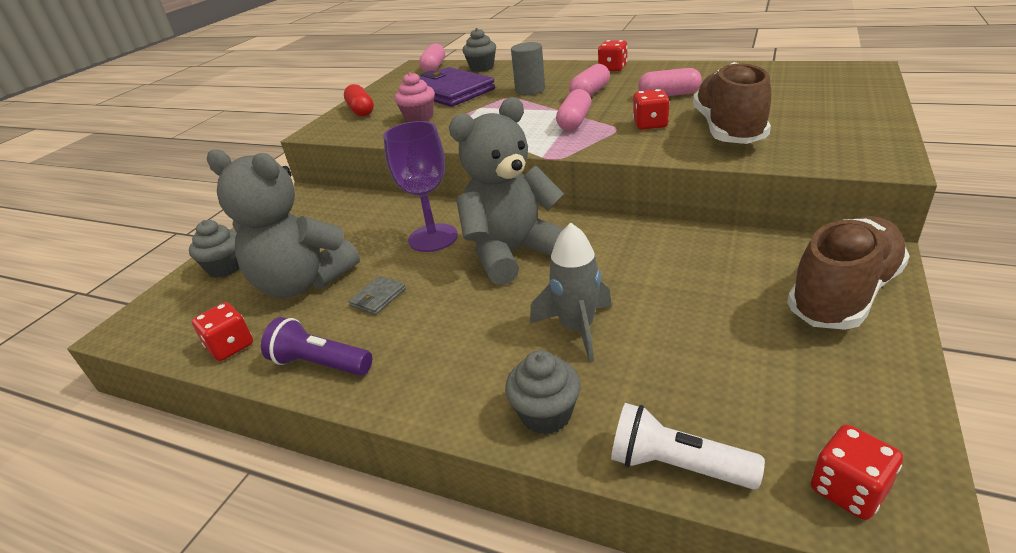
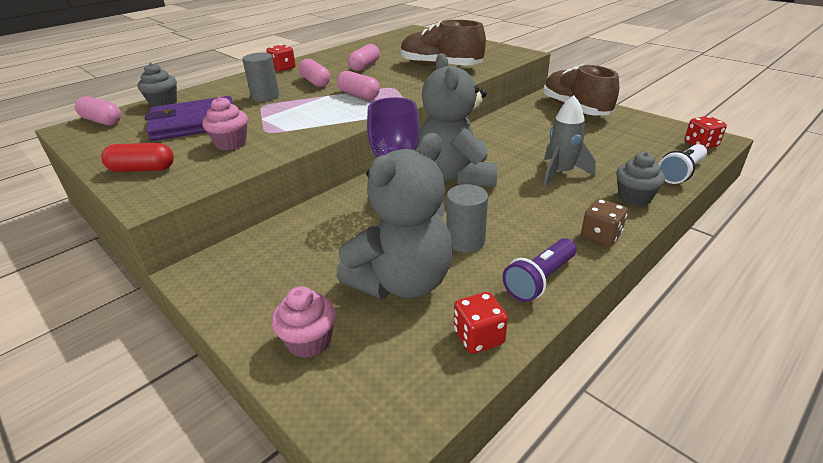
camera: 70 degrees left, 0 degrees up
grey cupcake [189,220,239,278] -> pink cupcake [271,286,336,358]
grey wallet [349,276,406,315] -> grey cylinder [446,184,488,253]
red dice [633,89,670,130] -> none
none -> brown dice [581,199,628,246]

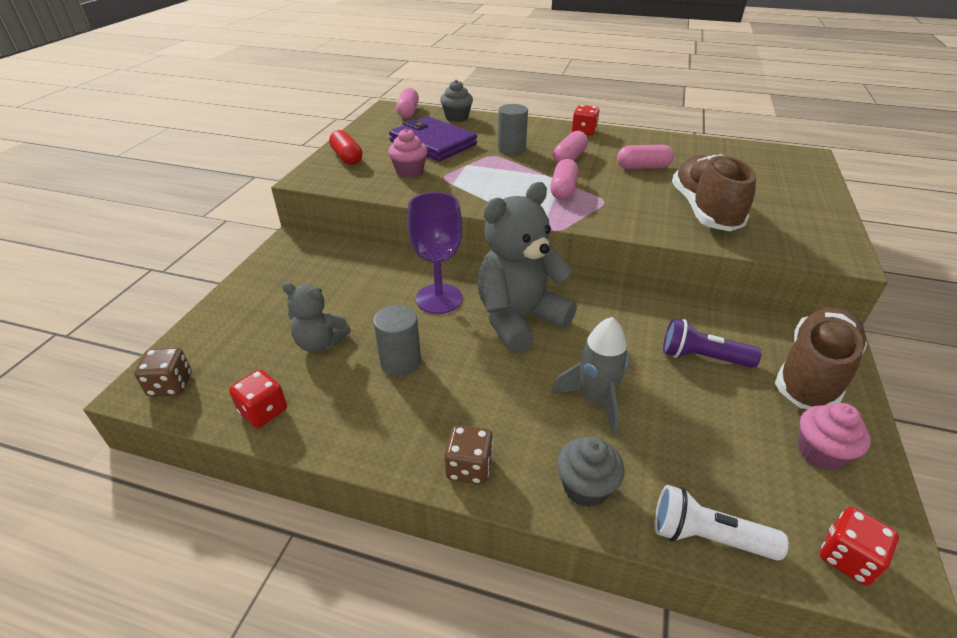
camera: 60 degrees right, 5 degrees up
pink cupcake [271,286,336,358] -> pink cupcake moved to [798,403,871,471]
grey teddy bear [336,133,452,299] -> grey teddy bear [282,282,351,353], size x0.54
purple flashlight [502,238,576,302] -> purple flashlight moved to [663,318,761,368]
none -> brown dice [134,348,192,397]

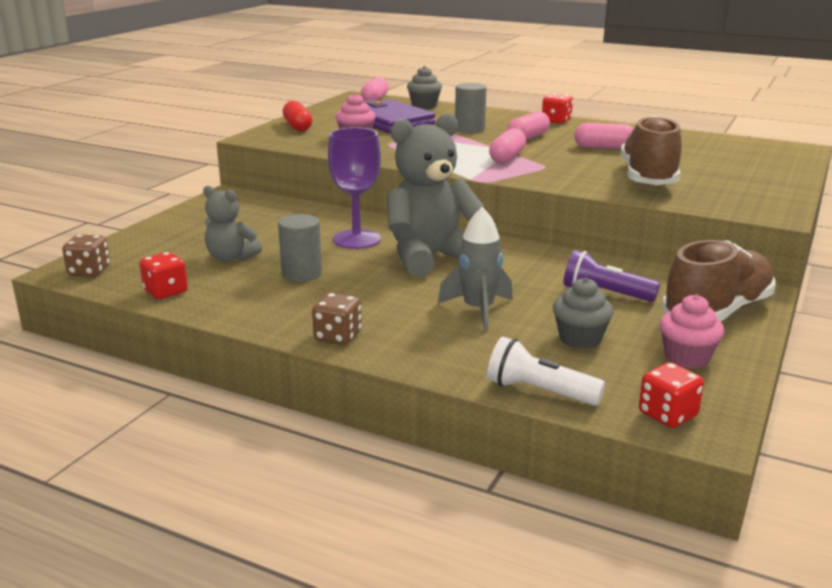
camera: 10 degrees right, 15 degrees down
grey cupcake [557,437,624,507] -> grey cupcake moved to [553,277,614,349]

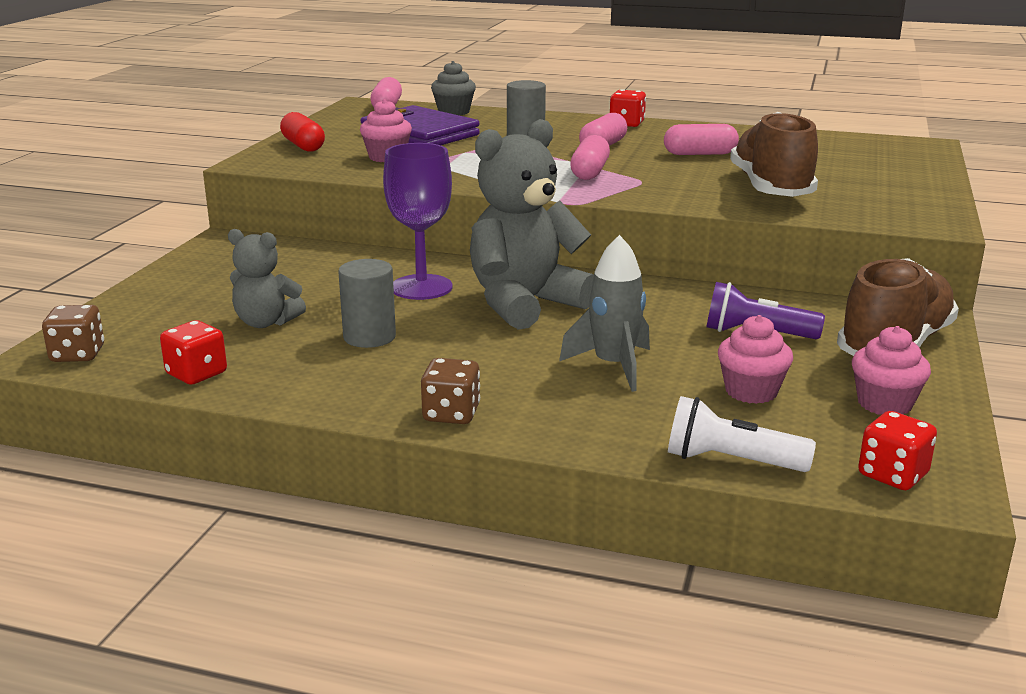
camera: 10 degrees left, 0 degrees up
grey cupcake [553,277,614,349] -> pink cupcake [718,315,793,404]

